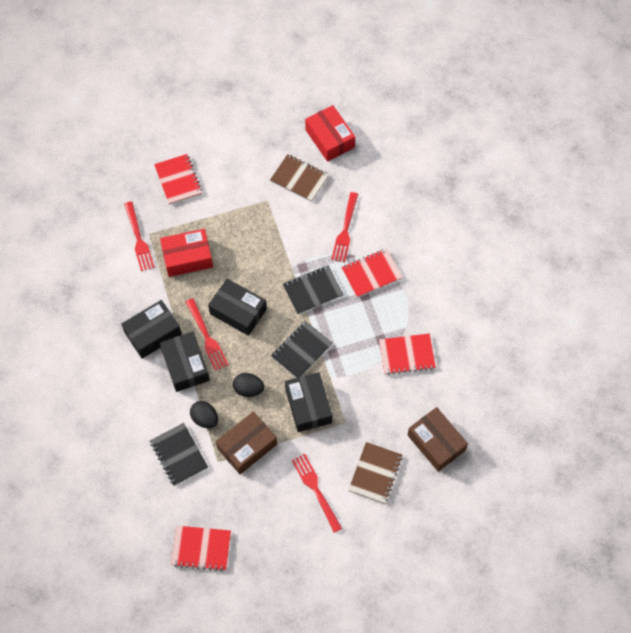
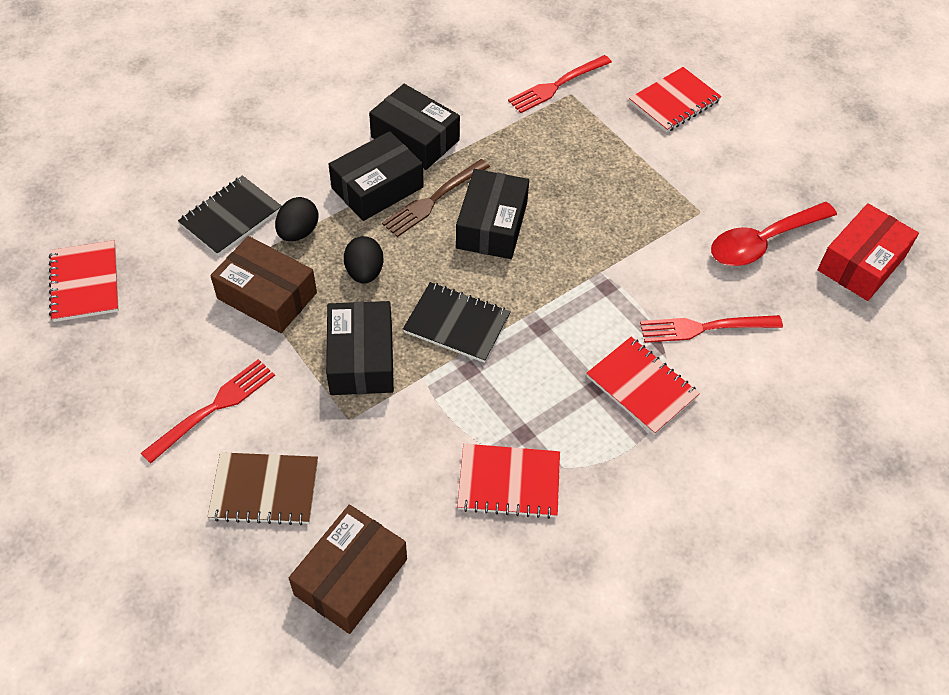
camera: 70 degrees right, 10 degrees down
red box [160,229,213,277] -> none
red fork [186,298,229,371] -> brown fork [382,159,490,237]
brown notebook [270,154,329,202] -> red spoon [711,202,837,266]
black notebook [283,265,344,315] -> none
black box [285,372,332,432] -> black box turned 60 degrees counterclockwise [326,301,394,395]
red notebook [379,333,436,375] -> red notebook turned 60 degrees counterclockwise [457,444,560,519]

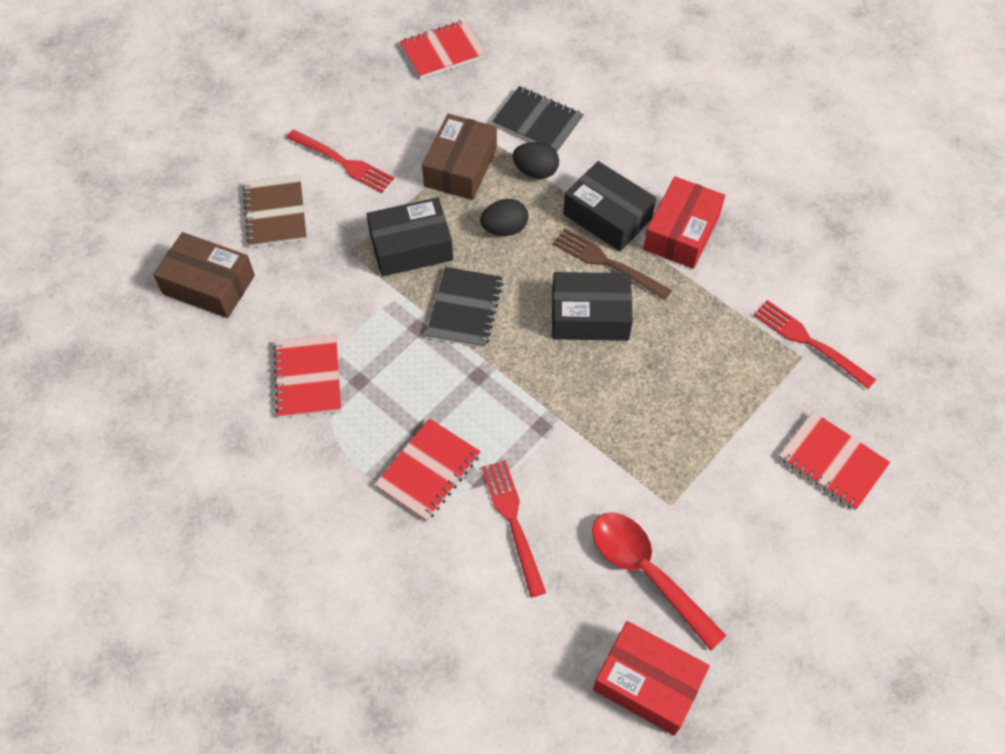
camera: 80 degrees right, 5 degrees up
black box [369,84,460,170] -> red box [643,176,725,269]

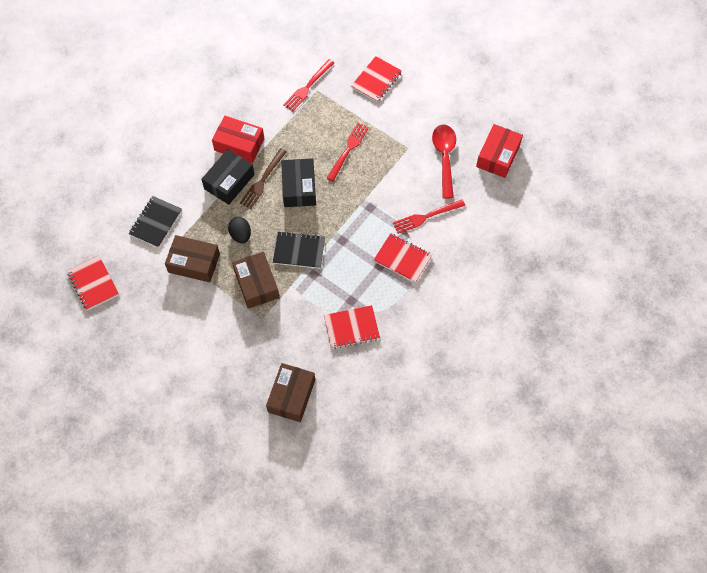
camera: 95 degrees left, 5 degrees up
brown notebook [242,175,307,248] -> none
red fork [286,130,394,193] -> red fork moved to [327,123,369,182]
black box [366,197,453,276] -> brown box [232,252,279,309]
black egg [512,142,559,179] -> none
red spoon [592,512,727,651] -> red spoon turned 135 degrees clockwise [432,125,456,199]

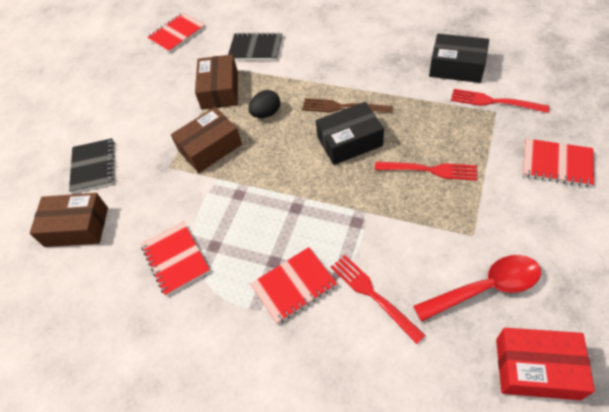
camera: 80 degrees right, 10 degrees down
black box [201,149,255,205] -> black box moved to [429,34,489,83]
red box [212,116,264,163] -> none
black notebook [273,231,325,269] -> black notebook moved to [69,138,115,193]
red notebook [374,233,432,283] -> red notebook turned 45 degrees clockwise [250,247,337,324]

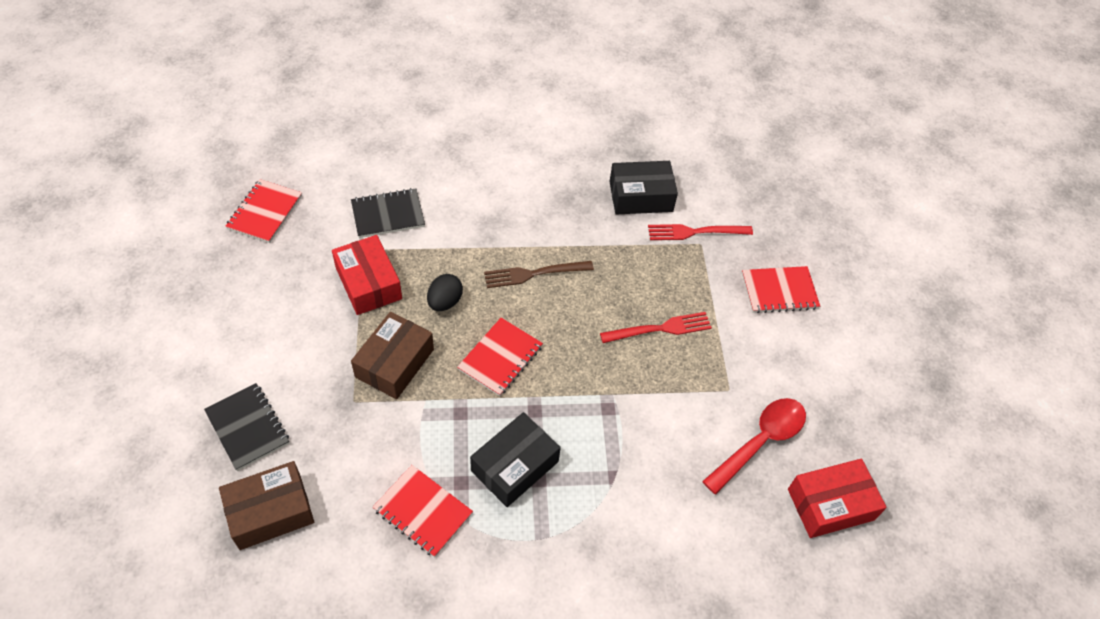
camera: 35 degrees left, 0 degrees up
brown box [195,54,238,110] -> red box [332,235,402,315]
red notebook [250,247,337,324] -> red notebook moved to [457,318,543,396]
black box [316,102,384,165] -> black box moved to [470,412,561,507]
red fork [331,255,426,344] -> none

